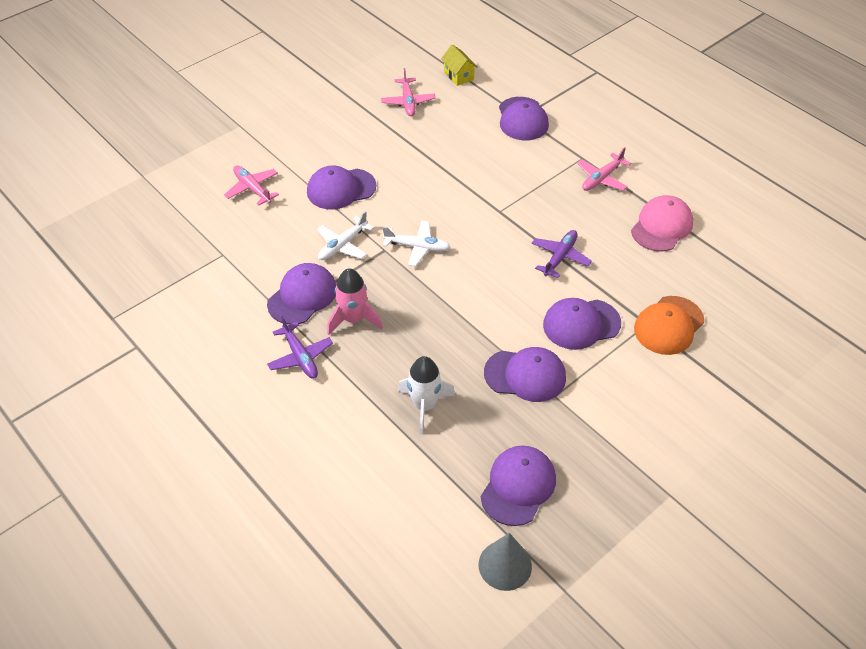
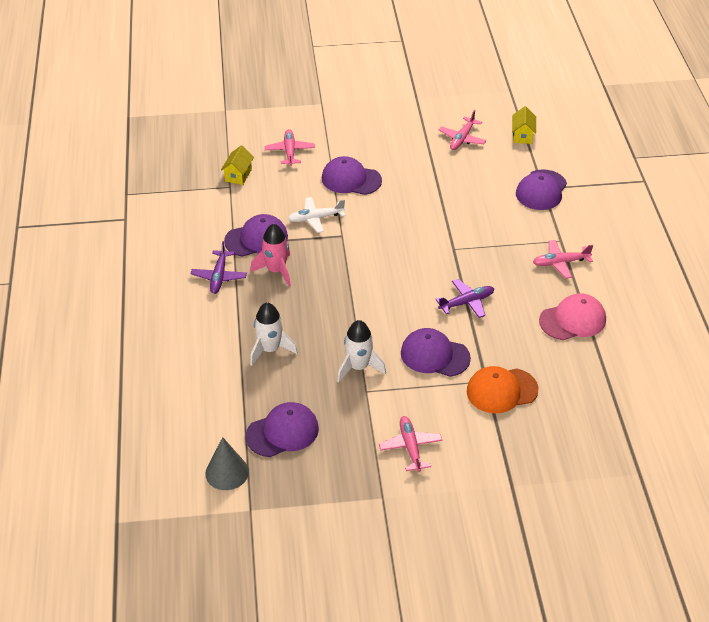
camera: 35 degrees right, 5 degrees down
white plane [383,221,451,266] -> none
purple cap [484,347,566,402] -> white rocket [337,320,386,382]
none -> yellow house [221,145,254,185]
none -> pink plane [379,416,442,472]

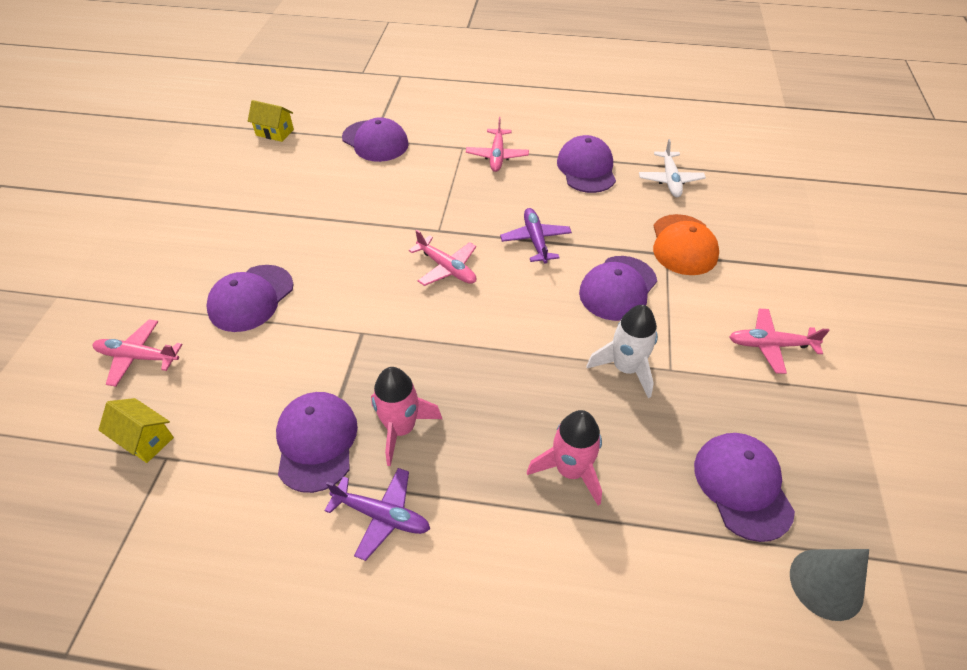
camera: 75 degrees left, 5 degrees up
white rocket [250,302,298,366] -> pink rocket [527,410,602,506]
white plane [287,197,346,233] -> white plane moved to [639,139,706,197]
pink plane [439,110,486,150] -> pink plane moved to [409,230,476,286]
pink cap [539,293,606,340] -> purple cap [557,135,616,193]

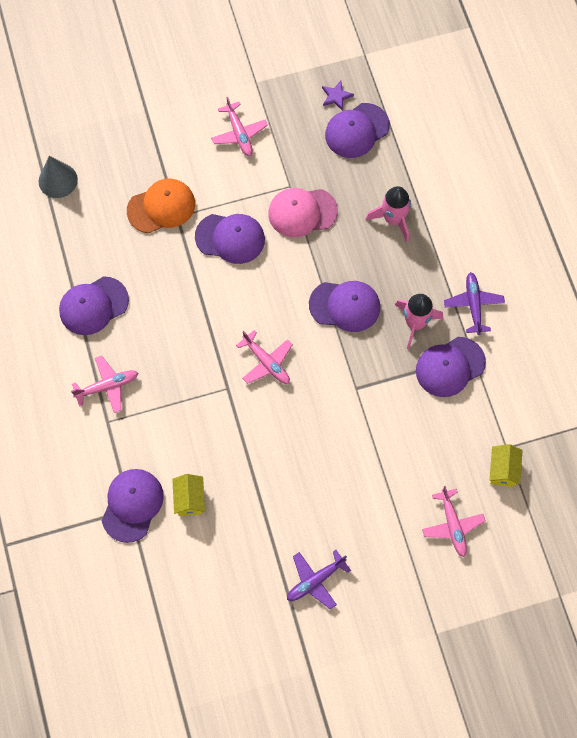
camera: 115 degrees left, 20 degrees up
purple cap [206,265,293,332] -> purple cap moved to [309,281,380,332]
yellow house [248,100,294,142] -> yellow house moved to [172,474,205,516]
pink plane [409,230,476,286] -> pink plane turned 120 degrees clockwise [236,330,293,384]
purple plane [500,208,572,264] -> purple plane moved to [287,550,351,610]
white rocket [586,305,658,398] -> pink cap [268,188,338,237]
white plane [639,139,706,197] -> none
grey cone [790,549,869,621] -> grey cone moved to [38,156,78,198]
none -> purple star [322,81,354,111]

